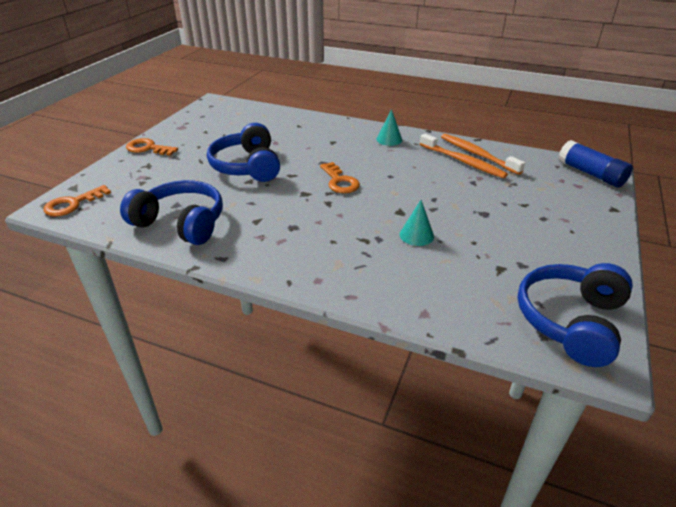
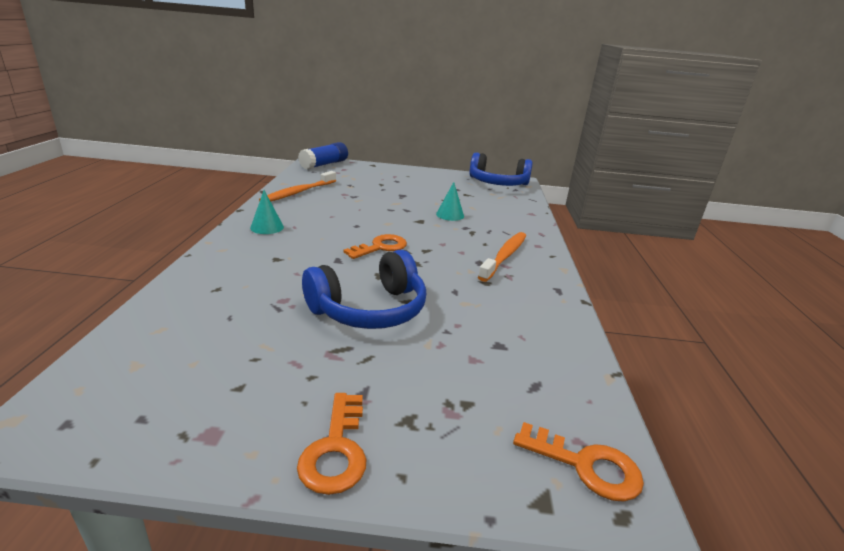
camera: 110 degrees left, 10 degrees down
blue headphones [120,180,223,245] -> none
orange toothbrush [420,134,508,178] -> orange toothbrush moved to [478,232,526,282]

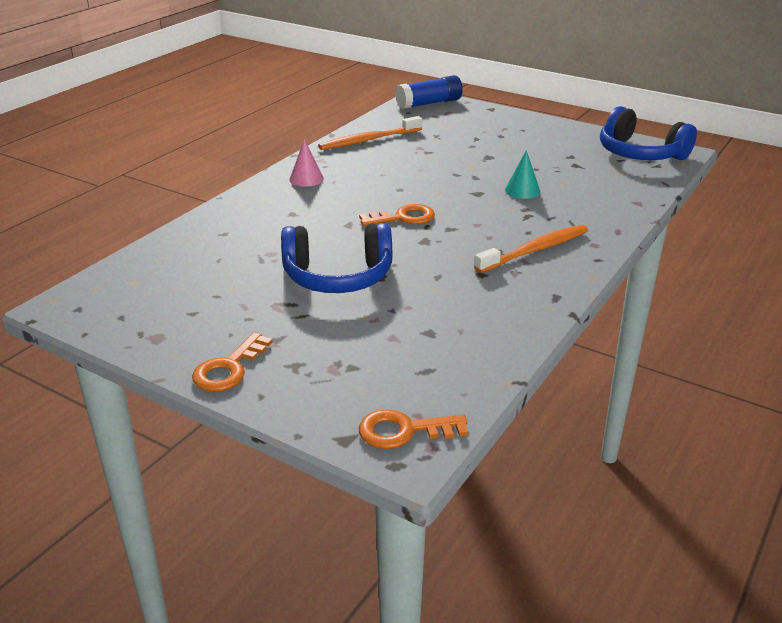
camera: 30 degrees right, 5 degrees up
turquoise cone [250,190,284,234] -> pink cone [289,139,324,187]
orange key [513,422,644,502] -> orange key turned 120 degrees clockwise [359,409,468,449]

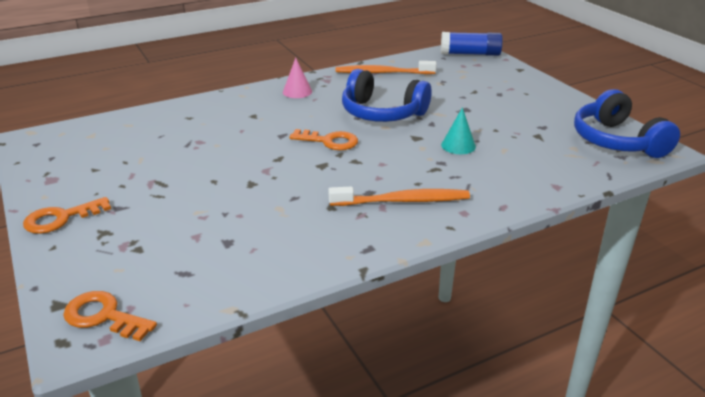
camera: 30 degrees right, 0 degrees up
blue headphones [281,223,392,293] -> blue headphones moved to [342,69,432,122]

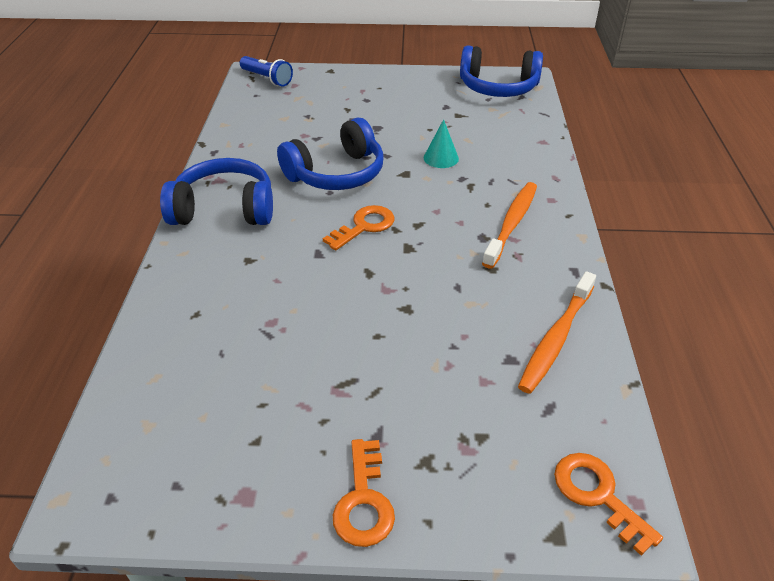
camera: 60 degrees left, 10 degrees up
orange key [63,291,157,341] -> orange key turned 90 degrees clockwise [554,453,663,556]
pink cone [283,58,312,98] -> blue headphones [160,158,273,225]
orange toothbrush [336,61,437,74] -> orange toothbrush moved to [518,271,596,394]
blue glue stick [441,32,503,56] -> blue flashlight [240,56,293,86]

